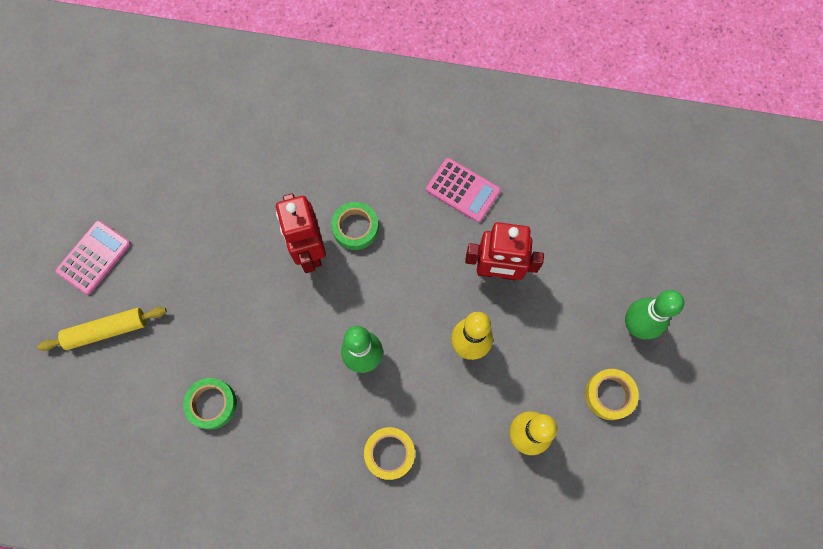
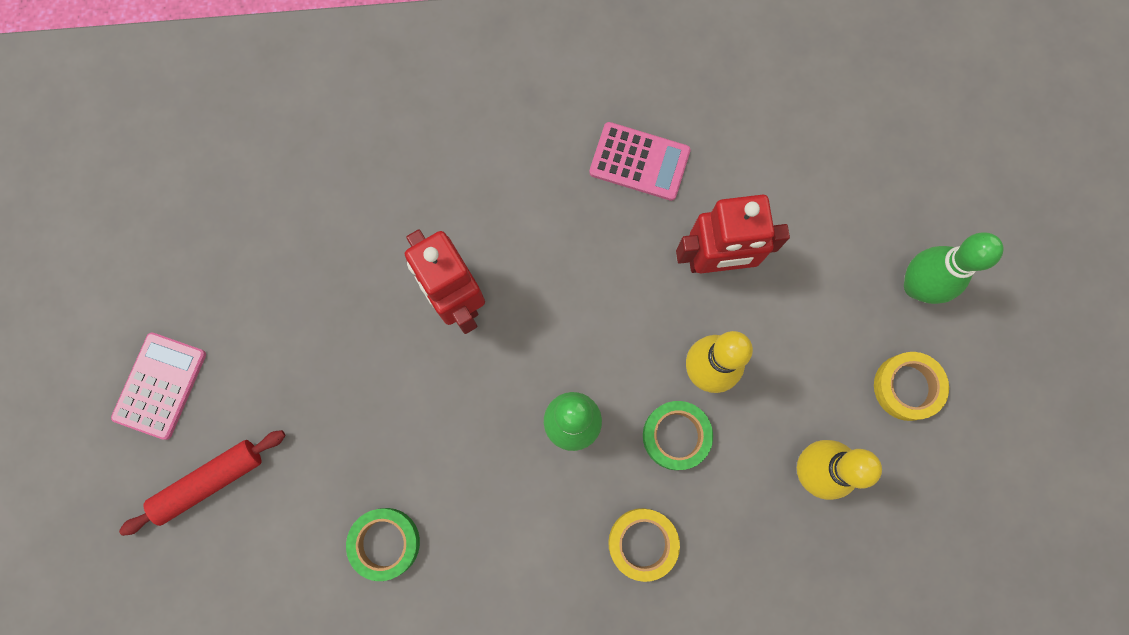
camera: 15 degrees left, 5 degrees up
yellow rolling pin [37,307,167,351] -> red rolling pin [119,430,286,536]
green tape [331,202,379,250] -> green tape moved to [643,401,713,470]

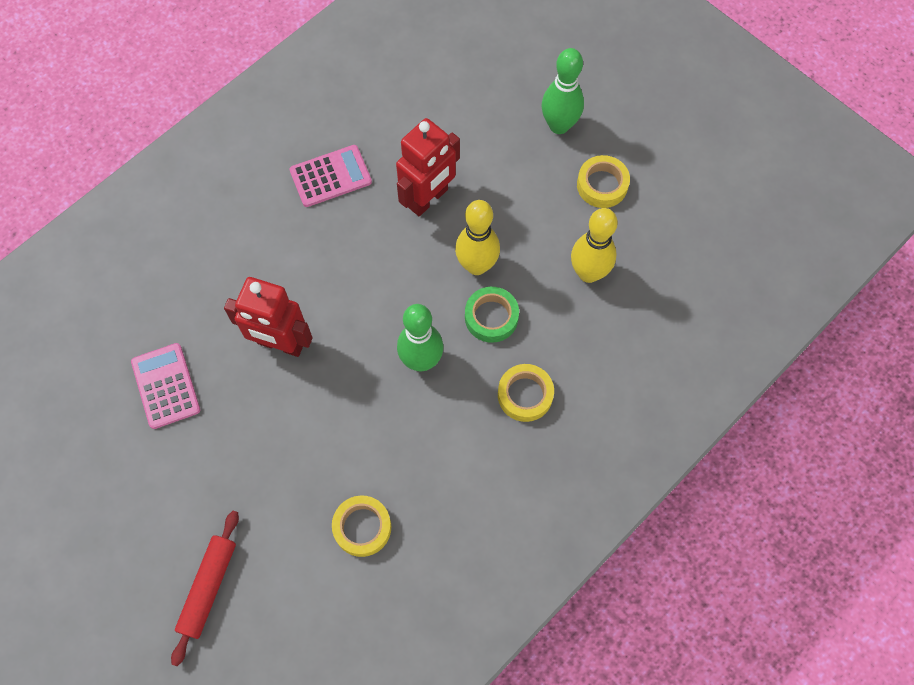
camera: 40 degrees left, 10 degrees down
pink calculator [111,333,206,440] -> pink calculator moved to [131,343,200,429]
green tape [346,508,420,581] -> yellow tape [332,495,391,557]

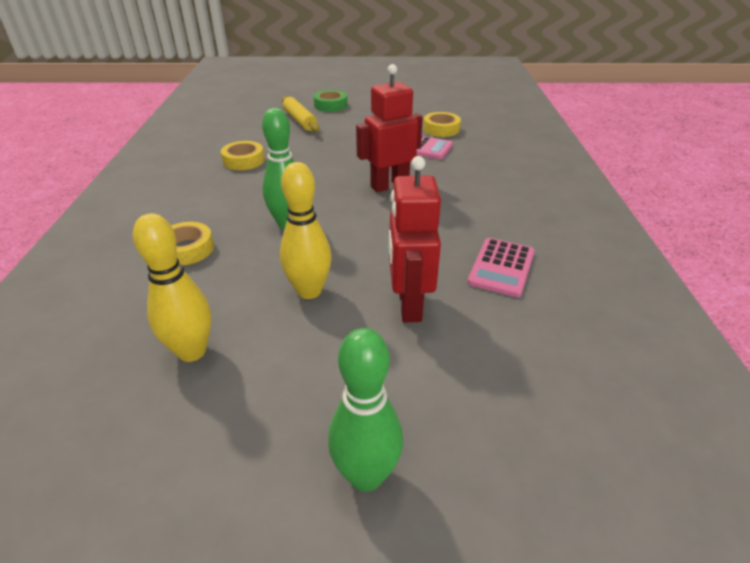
camera: 135 degrees right, 30 degrees down
red rolling pin [171,511,239,666] -> yellow rolling pin [282,96,319,132]
green tape [465,287,519,343] -> green tape moved to [313,90,347,112]
yellow tape [577,155,630,208] -> yellow tape moved to [423,112,461,137]

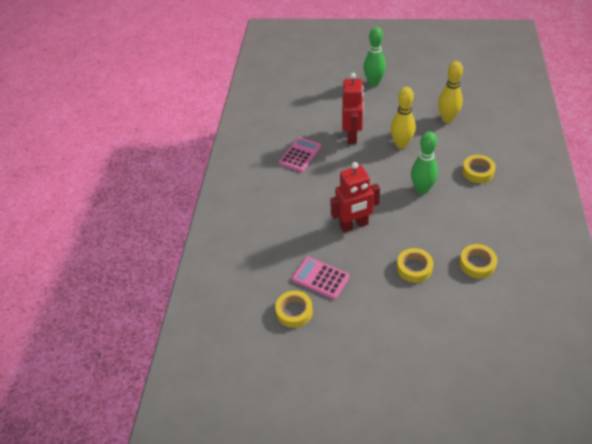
camera: 170 degrees left, 10 degrees up
yellow rolling pin [282,96,319,132] -> none
green tape [313,90,347,112] -> none
none -> yellow tape [397,248,433,283]

